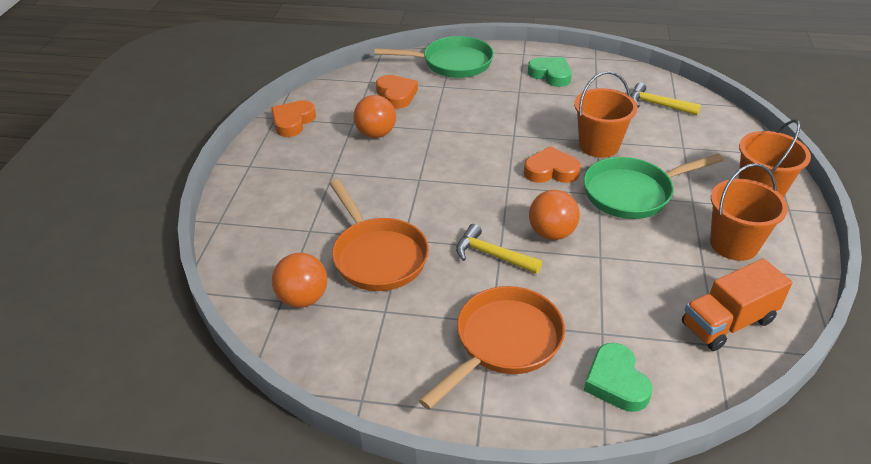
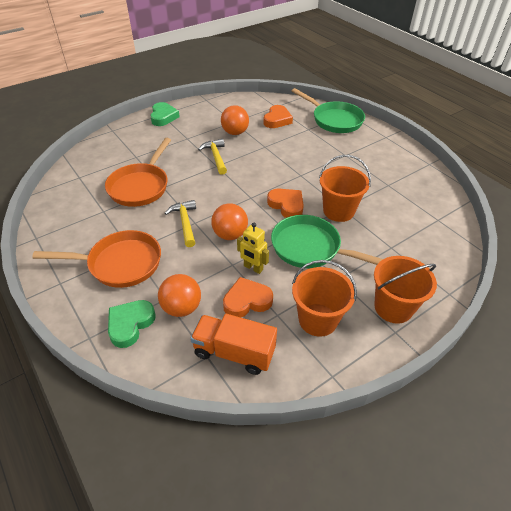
camera: 45 degrees right, 5 degrees up
orange heart [271,100,316,137] -> orange heart moved to [223,277,273,317]
orange ball [272,253,327,308] -> orange ball moved to [158,274,201,317]
green heart [528,57,572,87] -> green heart moved to [150,102,180,126]
yellow hammer [630,82,701,116] -> yellow hammer moved to [198,138,227,175]
none -> yellow robot [237,223,269,274]

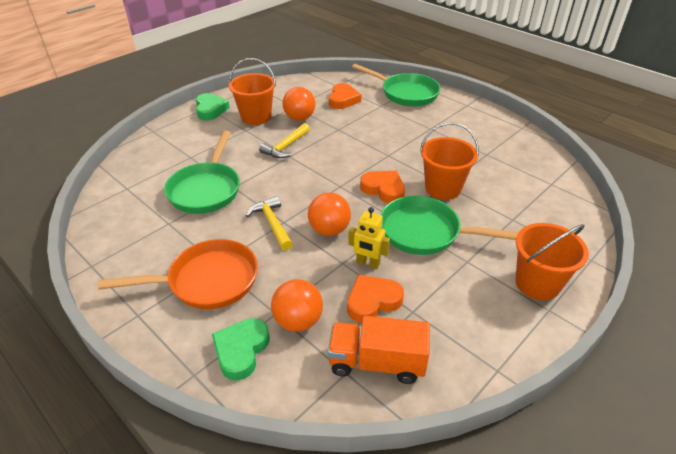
camera: 10 degrees left, 5 degrees down
orange pan [105,138,171,207] -> green pan [164,131,240,214]
yellow hammer [198,138,227,175] -> yellow hammer turned 120 degrees counterclockwise [259,123,310,158]
orange bucket [292,260,357,337] -> orange bucket moved to [229,58,276,125]

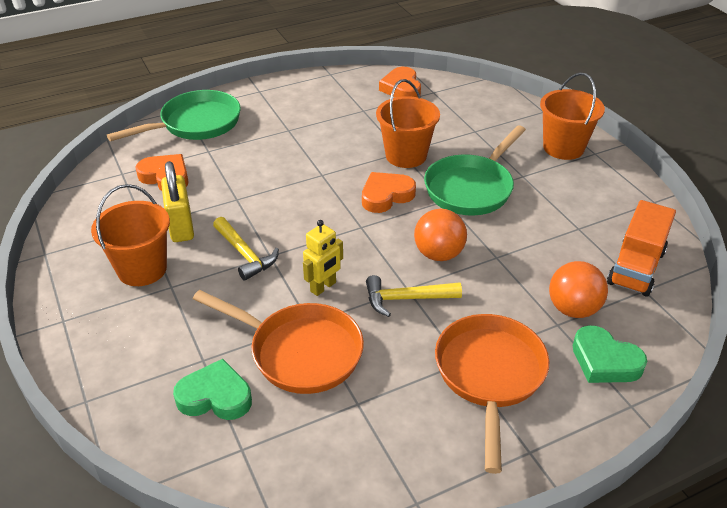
camera: 70 degrees left, 0 degrees up
green pan [164,131,240,214] -> orange pan [193,290,364,394]
green heart [196,93,230,120] -> green heart moved to [173,359,252,420]
orange ball [282,87,316,121] -> yellow padlock [161,161,194,242]
orange heart [347,275,404,323] -> orange heart moved to [379,67,421,98]
yellow robot [348,207,390,269] -> yellow robot moved to [303,220,343,296]

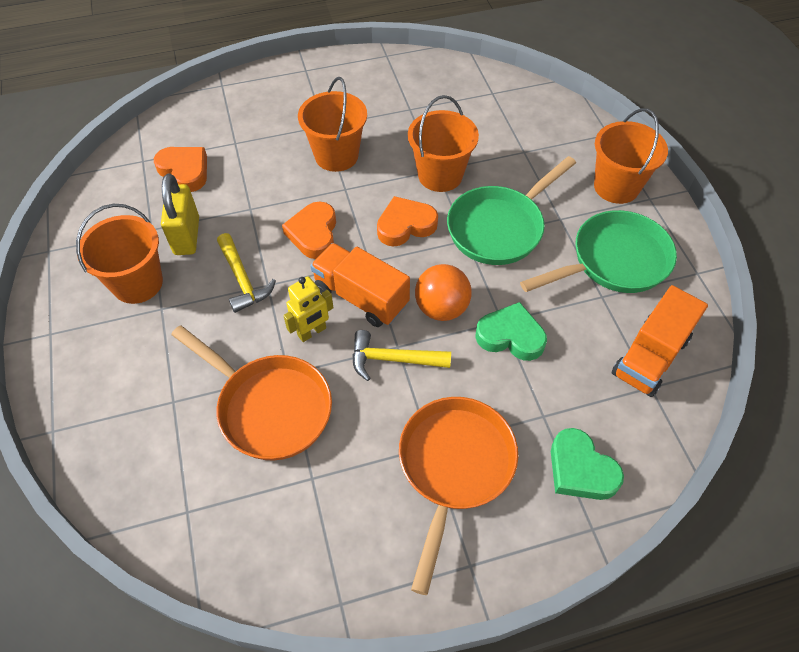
camera: 10 degrees right, 15 degrees up
green pan [107,90,241,141] -> green pan moved to [520,210,677,293]
green heart [173,359,252,420] -> green heart moved to [475,302,547,361]
orange heart [379,67,421,98] -> orange heart moved to [282,202,336,259]
orange ball [549,261,608,318] -> none
none -> orange bucket [298,77,367,172]
none -> orange truck [310,243,410,327]

